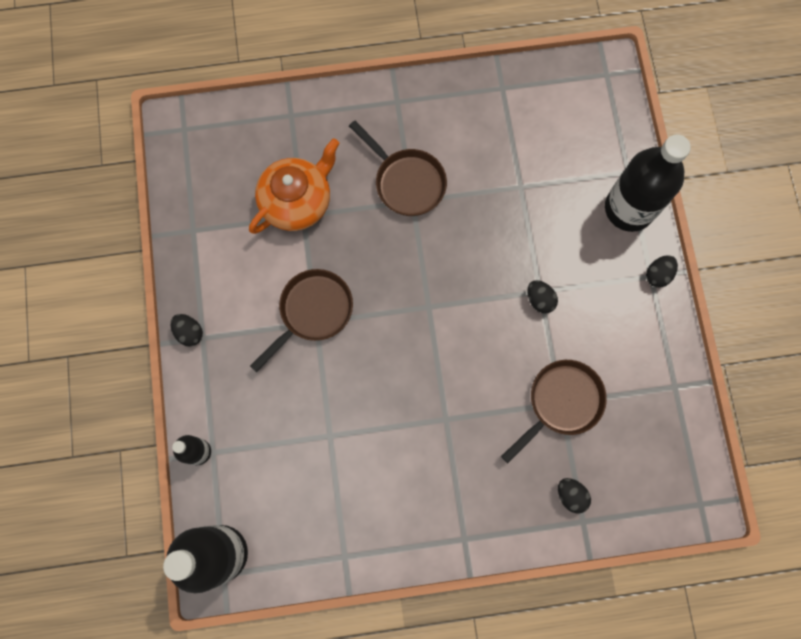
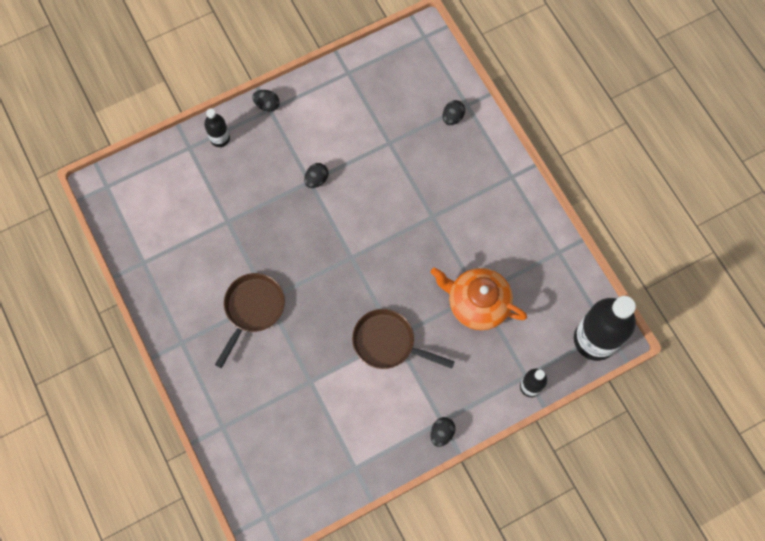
camera: 110 degrees left, 5 degrees down
orange teapot [249,138,339,234] -> orange teapot moved to [431,268,527,330]
brown pan [501,360,607,463] -> none
black bottle [605,134,691,232] -> black bottle [204,109,230,147], size x0.49

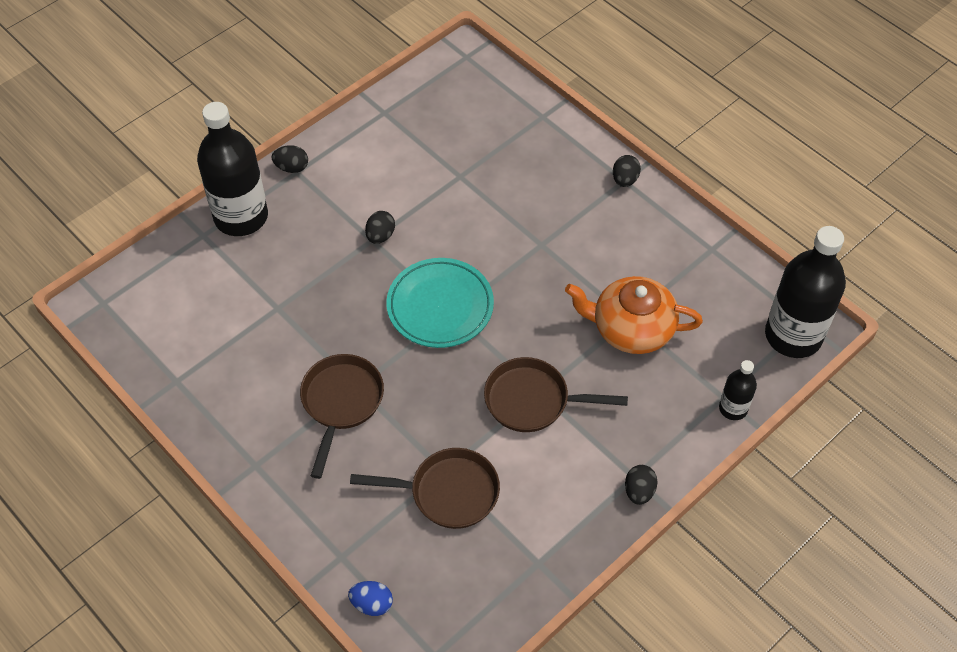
camera: 15 degrees left, 15 degrees down
black bottle [204,109,230,147] -> black bottle [197,102,268,236], size x2.06
black egg [442,100,465,125] -> black egg moved to [613,155,641,187]
none -> blue egg [348,581,393,616]
none -> brown pan [350,448,500,529]
none -> turquoise plate [386,258,494,348]

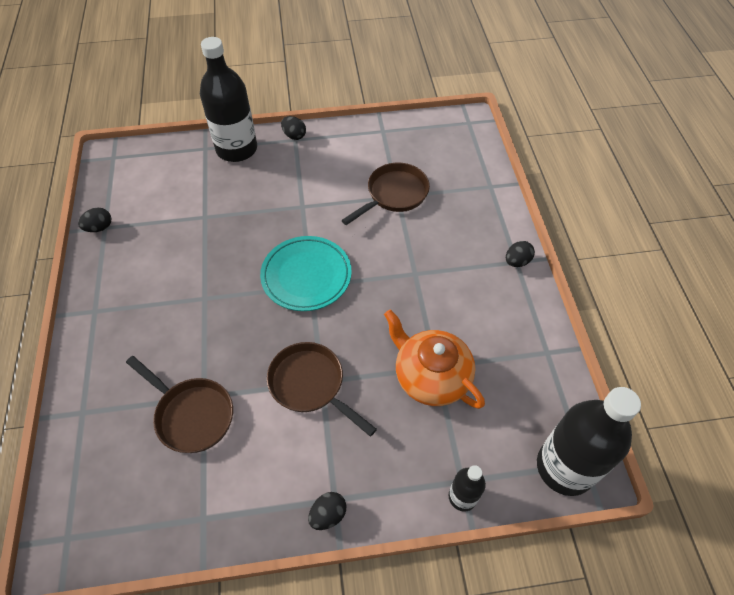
camera: 35 degrees right, 0 degrees up
brown pan [300,354,384,479] -> brown pan moved to [342,163,430,225]
blue egg [348,581,393,616] -> none
black egg [365,211,395,244] -> black egg moved to [78,208,111,232]

